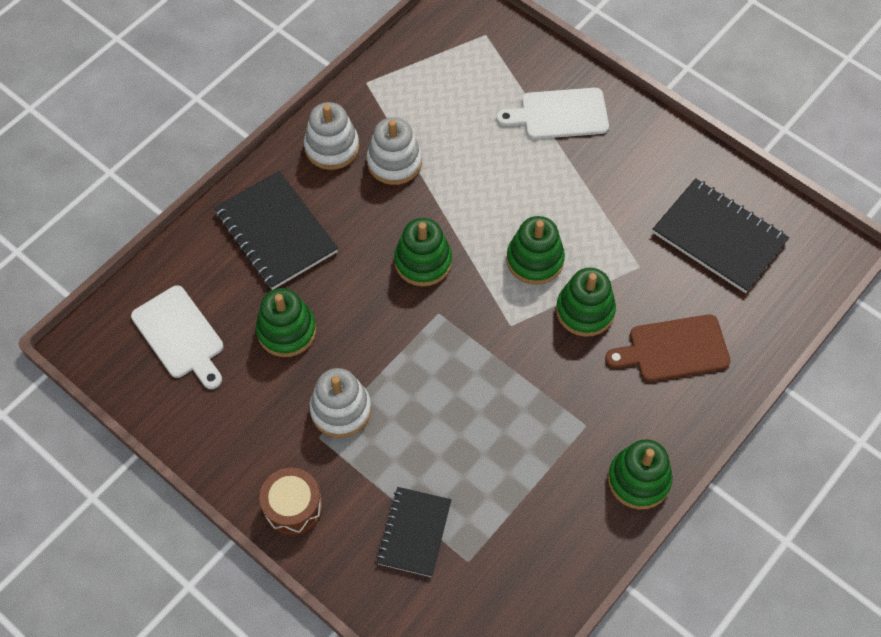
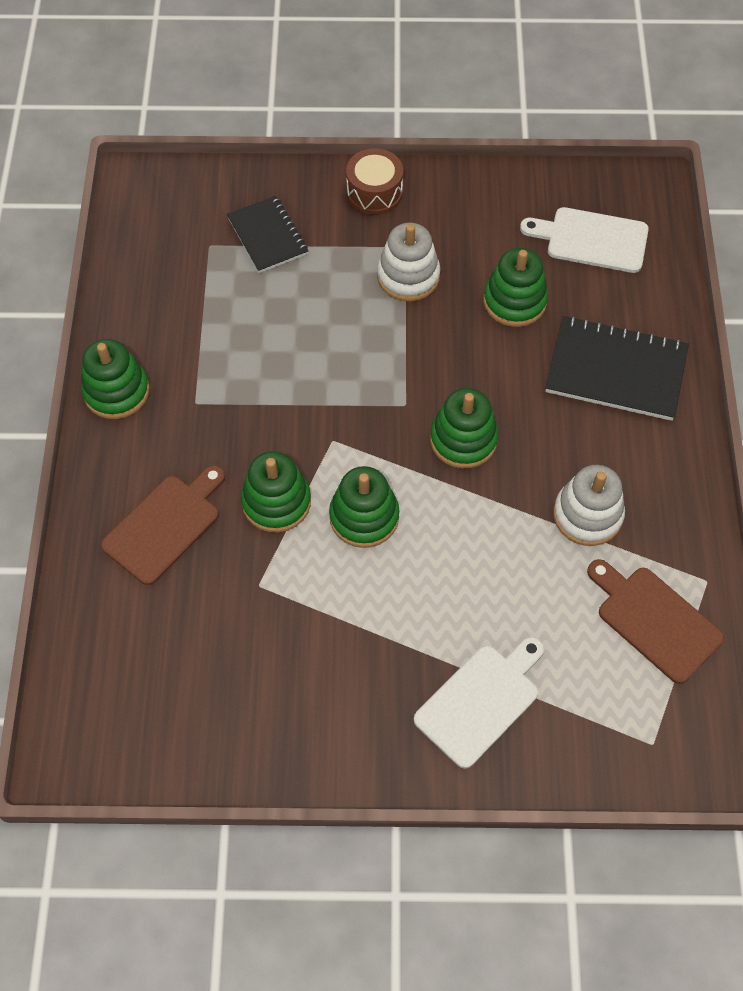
camera: 140 degrees right, 0 degrees up
white stacking toy [304,102,359,170] -> none
black notebook [653,178,789,293] -> none
none -> brown cutting board [587,559,724,684]

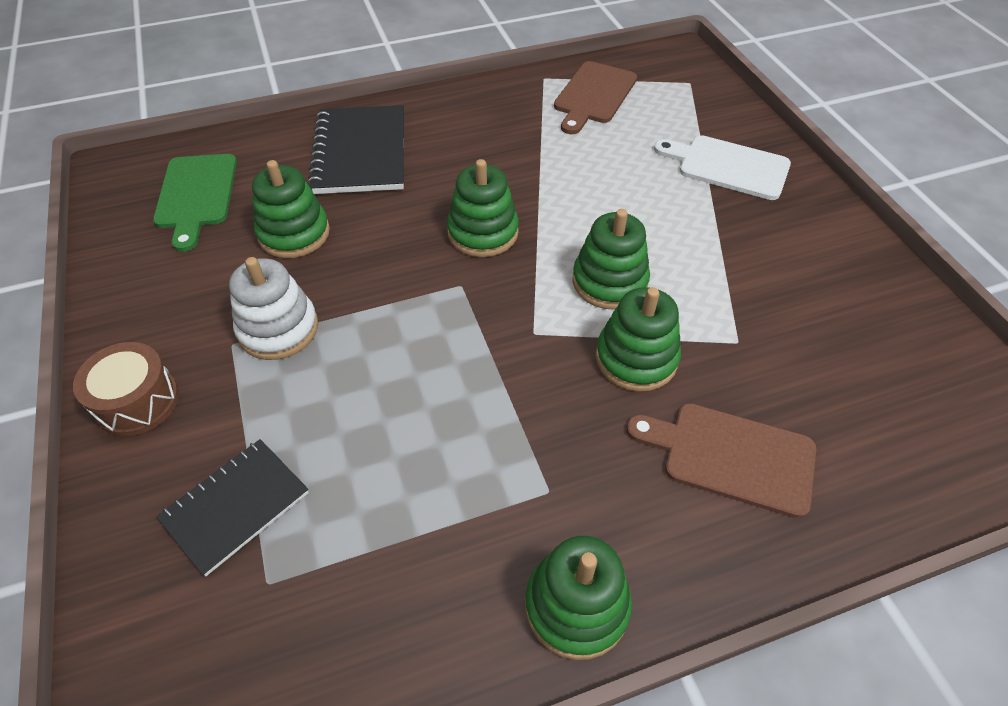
camera: 110 degrees left, 10 degrees down
white cutting board [520,207,649,273] -> green cutting board [153,154,237,252]
white stacking toy [553,465,625,546] -> none

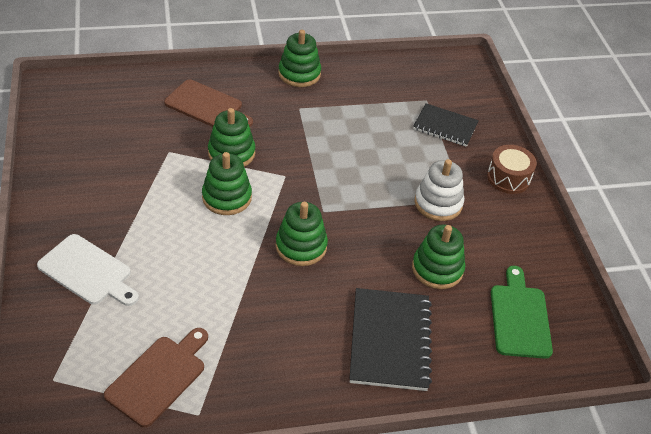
camera: 175 degrees left, 5 degrees down
black notebook [156,439,309,576] -> black notebook turned 60 degrees clockwise [413,103,479,147]

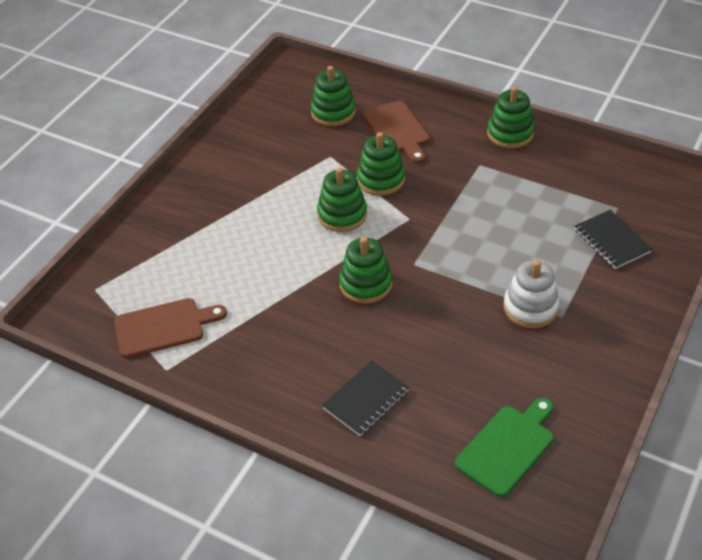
camera: 45 degrees right, 0 degrees up
white cutting board [37,234,139,306] -> none
black notebook [349,288,432,391] -> black notebook [322,361,410,436], size x0.65
green stacking toy [412,225,465,289] -> green stacking toy moved to [310,66,356,126]
brown drum [487,145,537,194] -> none

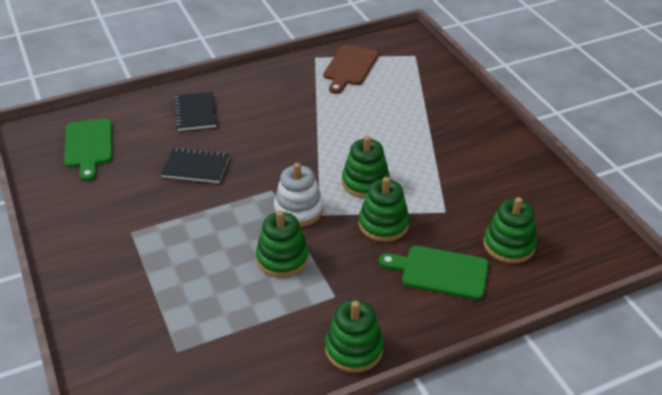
camera: 125 degrees right, 5 degrees down
green stacking toy [339,237,392,304] -> green stacking toy moved to [256,210,309,278]
brown cutting board [363,101,430,163] -> green cutting board [379,246,489,300]
white stacking toy [503,260,560,328] -> white stacking toy moved to [274,163,323,227]
black notebook [575,210,652,269] -> black notebook moved to [161,148,229,183]

